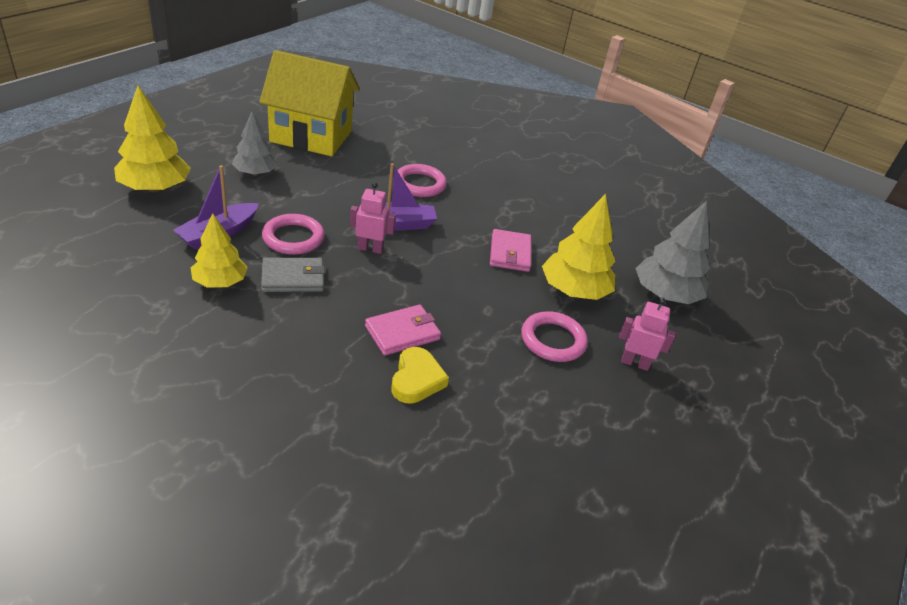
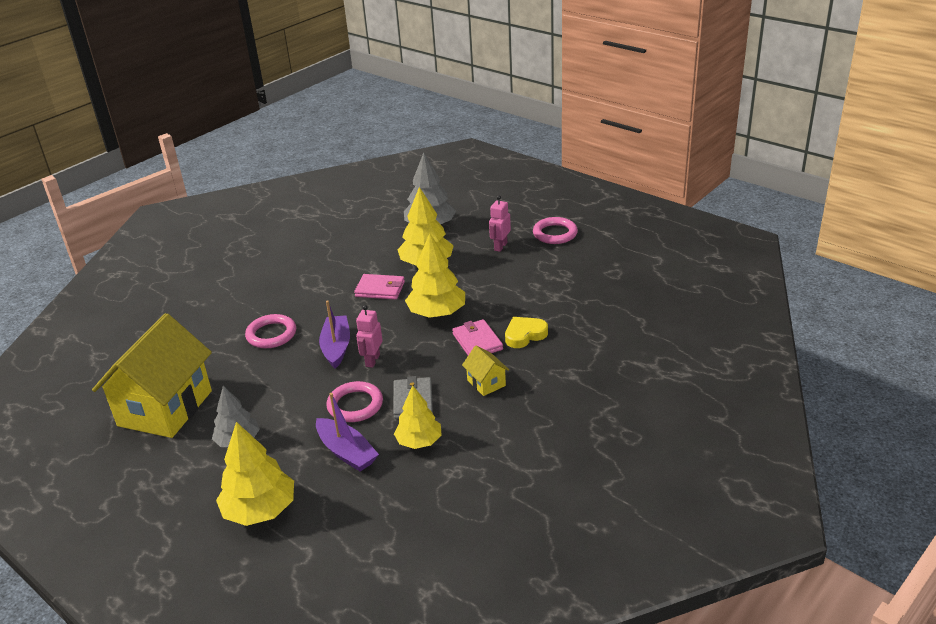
camera: 75 degrees left, 5 degrees down
yellow heart [392,347,449,404] -> yellow heart turned 45 degrees counterclockwise [505,317,548,348]
pink ring [521,311,588,362] -> pink ring moved to [533,217,578,244]
none -> yellow tree [405,233,465,318]
none -> yellow house [462,345,509,396]

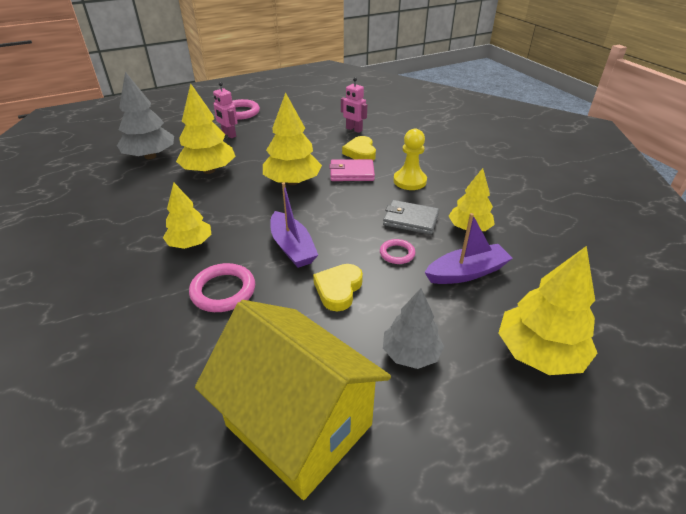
camera: 70 degrees left, 5 degrees up
purple boat [319,301,350,369] -> purple boat turned 135 degrees counterclockwise [270,182,318,268]
pink ring [326,381,383,422] -> pink ring [380,239,415,264], size x0.60
pink wallet [354,274,405,300] -> none
pink robot [356,305,383,368] -> pink robot moved to [341,77,367,133]
yellow house [462,345,509,396] -> yellow pawn [393,129,427,190]
none -> yellow tree [163,182,211,249]
none -> yellow heart [313,264,363,311]

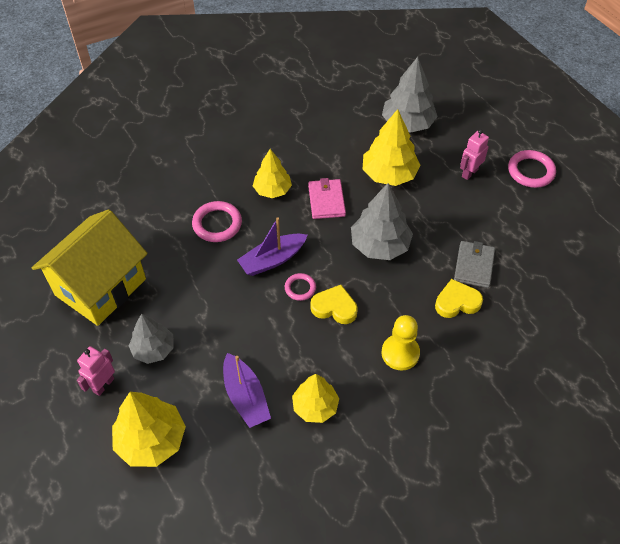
camera: 85 degrees right, 15 degrees up
yellow tree [263,92,322,185] -> grey tree [351,183,413,260]
yellow heart [313,264,363,311] -> yellow heart moved to [311,285,358,324]
pink wallet [329,159,375,181] -> pink wallet moved to [308,178,346,219]
pink robot [341,77,367,133] -> pink robot moved to [77,346,115,396]
pink ring [380,239,415,264] -> pink ring moved to [285,273,316,301]
grey wallet [383,200,439,235] -> grey wallet moved to [454,241,495,288]

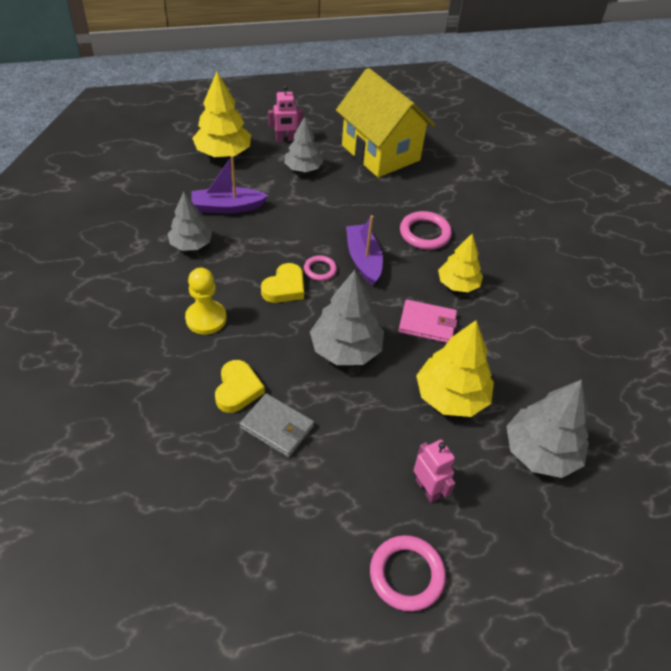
camera: 105 degrees right, 5 degrees down
pink robot [77,346,115,396] -> pink robot turned 120 degrees clockwise [268,85,303,142]
yellow tree [292,374,339,423] -> grey tree [167,192,212,251]

